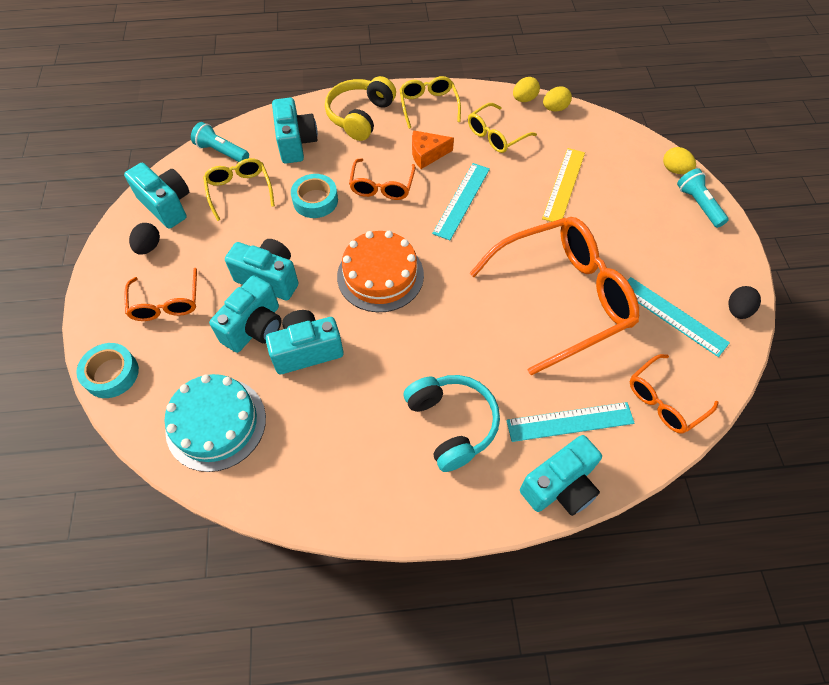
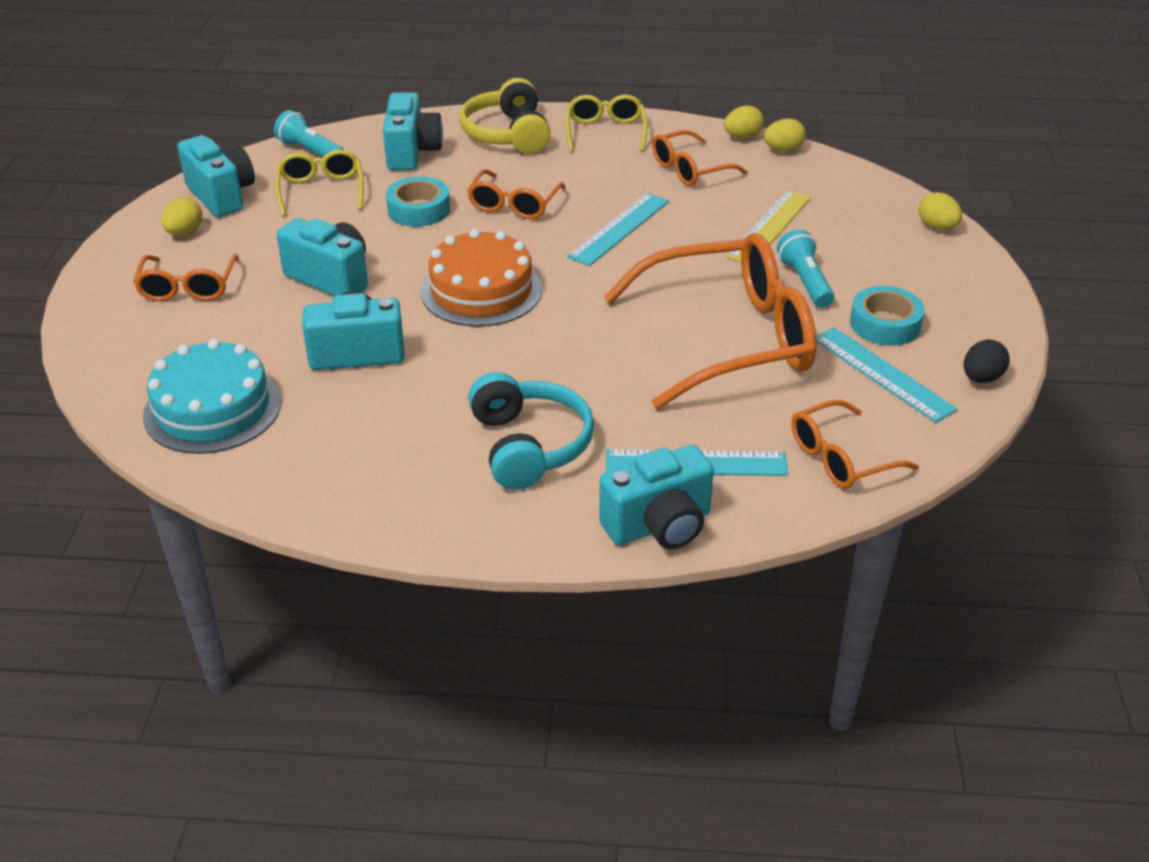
camera: 10 degrees right, 20 degrees down
turquoise tape [76,343,139,398] -> turquoise tape moved to [850,286,925,345]
black egg [129,223,160,255] -> yellow egg [161,197,203,236]
turquoise camera [209,275,281,353] -> none
yellow headphones [325,76,396,141] -> yellow headphones turned 45 degrees counterclockwise [460,78,551,154]
orange cheese [412,130,454,169] -> none
yellow glasses [468,103,537,153] -> orange glasses [652,130,748,186]
turquoise flashlight [677,168,729,228] -> turquoise flashlight moved to [777,229,834,308]

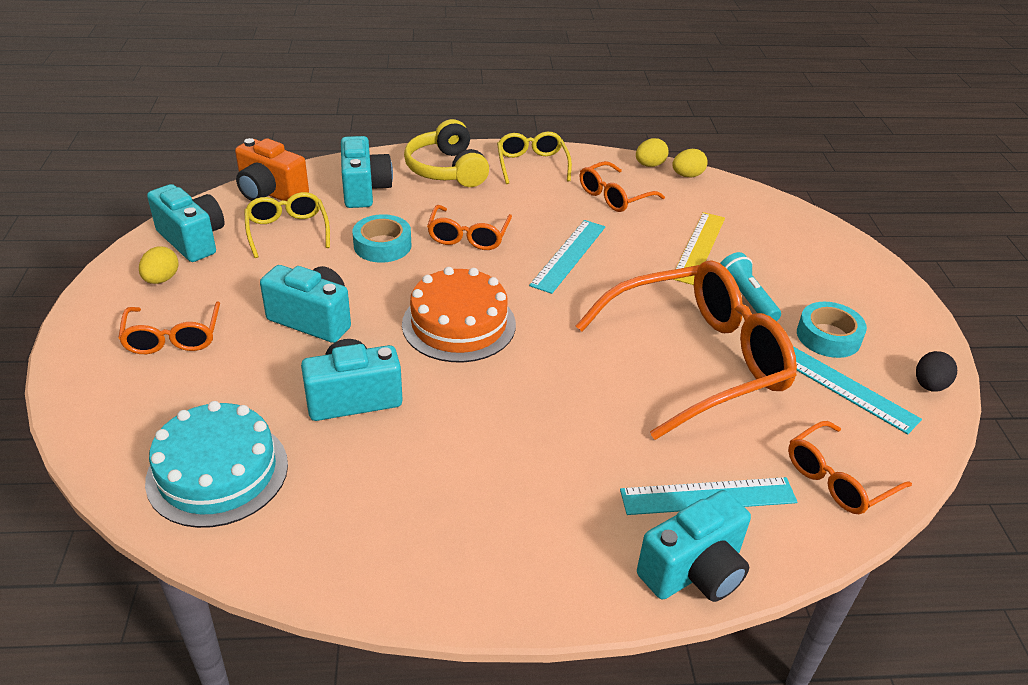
camera: 10 degrees left, 0 degrees up
turquoise flashlight [274,110,344,157] -> orange camera [235,138,309,201]
turquoise headphones [468,372,594,490] -> none
yellow egg [919,192,962,230] -> none

